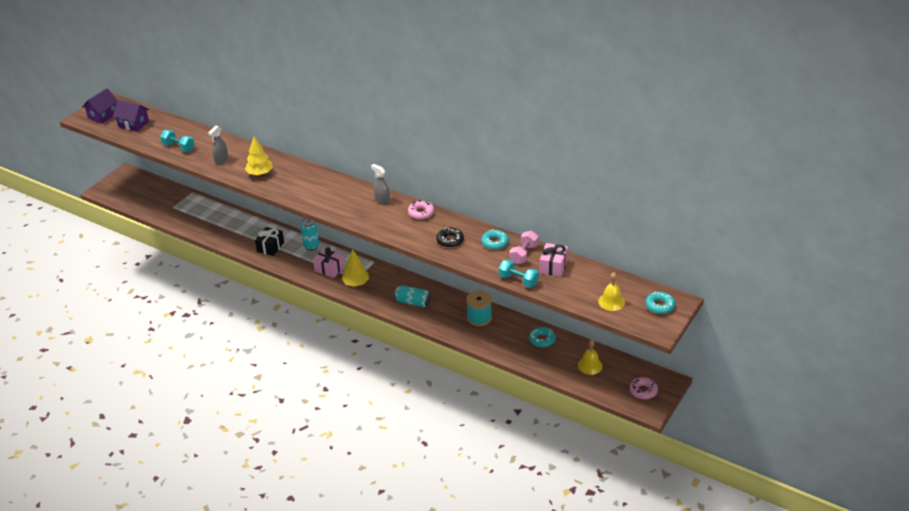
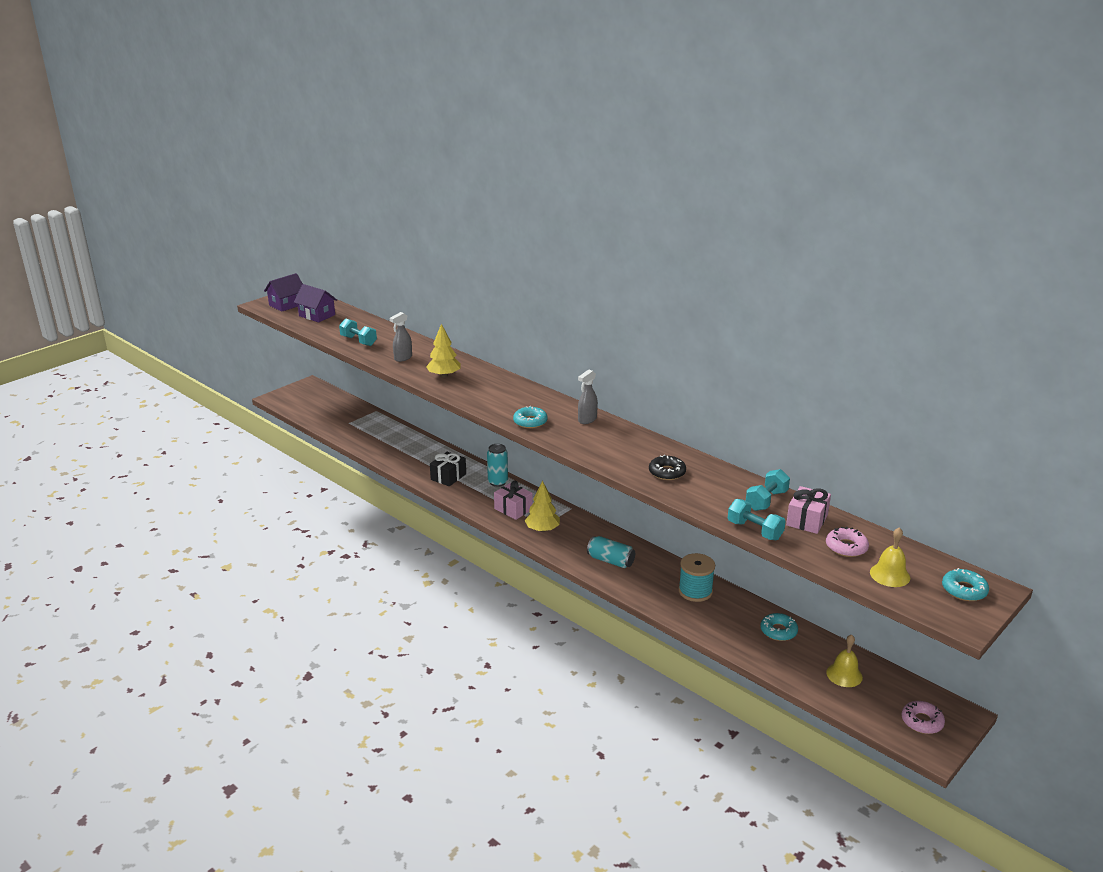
camera: 10 degrees right, 10 degrees down
grey spray bottle [371,164,390,205] -> grey spray bottle turned 105 degrees counterclockwise [578,370,598,424]
pink donut [408,200,435,220] -> pink donut moved to [826,526,869,557]
turquoise donut [481,229,509,250] -> turquoise donut moved to [513,406,548,429]
pink dumbbell [509,231,539,264] -> turquoise dumbbell [746,469,790,511]

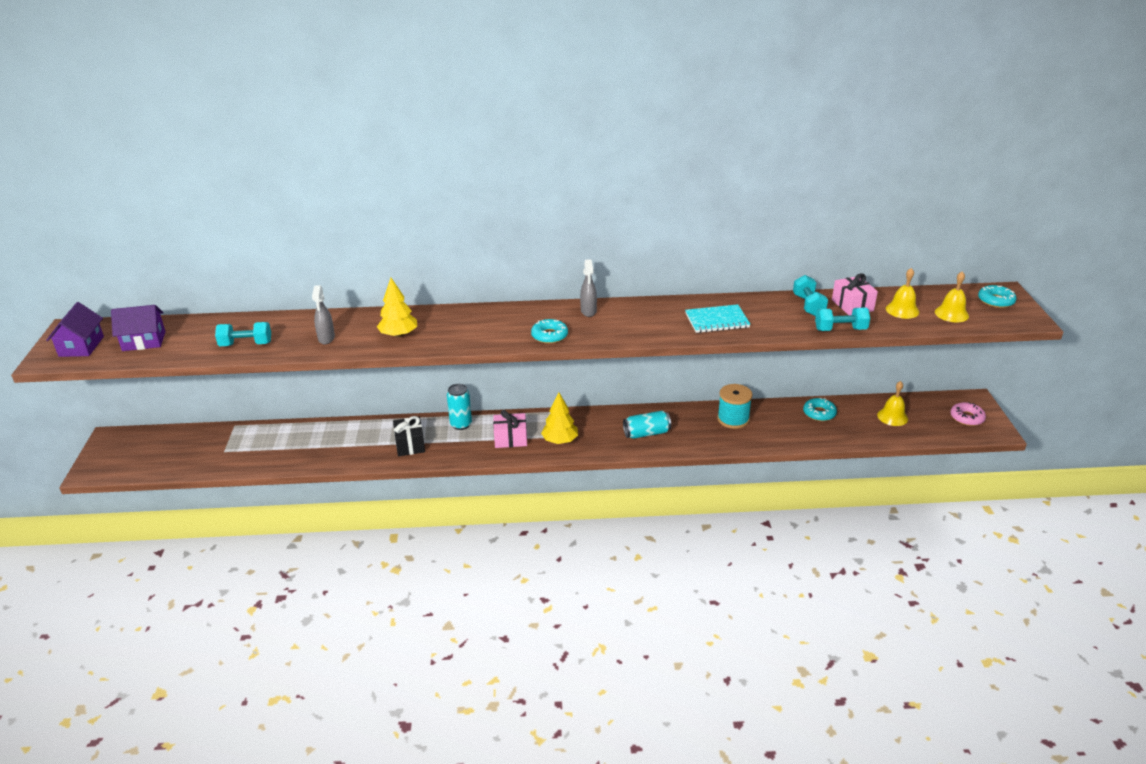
camera: 45 degrees left, 5 degrees up
black donut [649,455,686,480] -> turquoise notebook [685,304,750,333]
pink donut [826,526,869,557] -> yellow bell [886,268,919,319]

